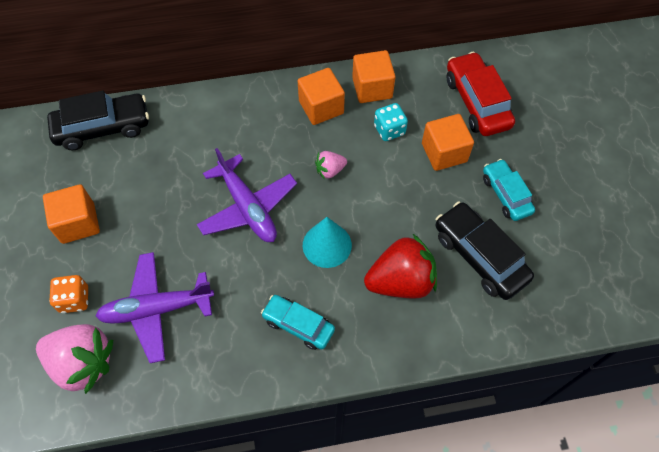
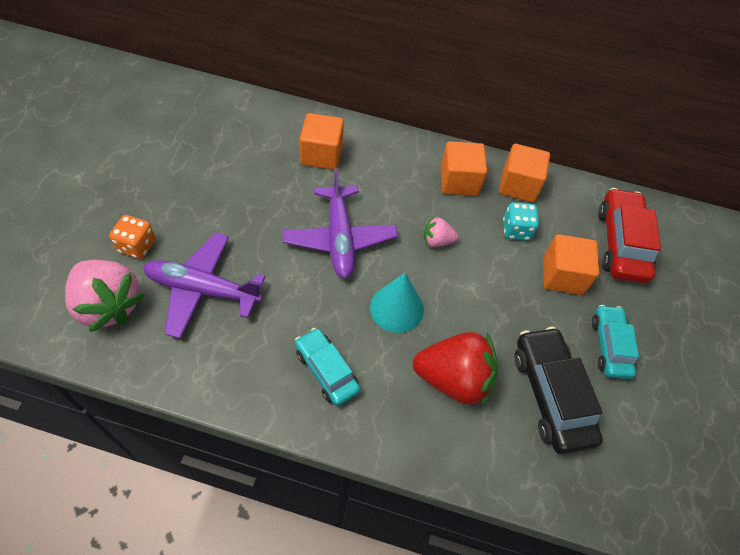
camera: 20 degrees right, 5 degrees down
orange cube [43,184,100,244] -> orange cube moved to [300,113,344,170]
black car [47,91,149,150] -> none

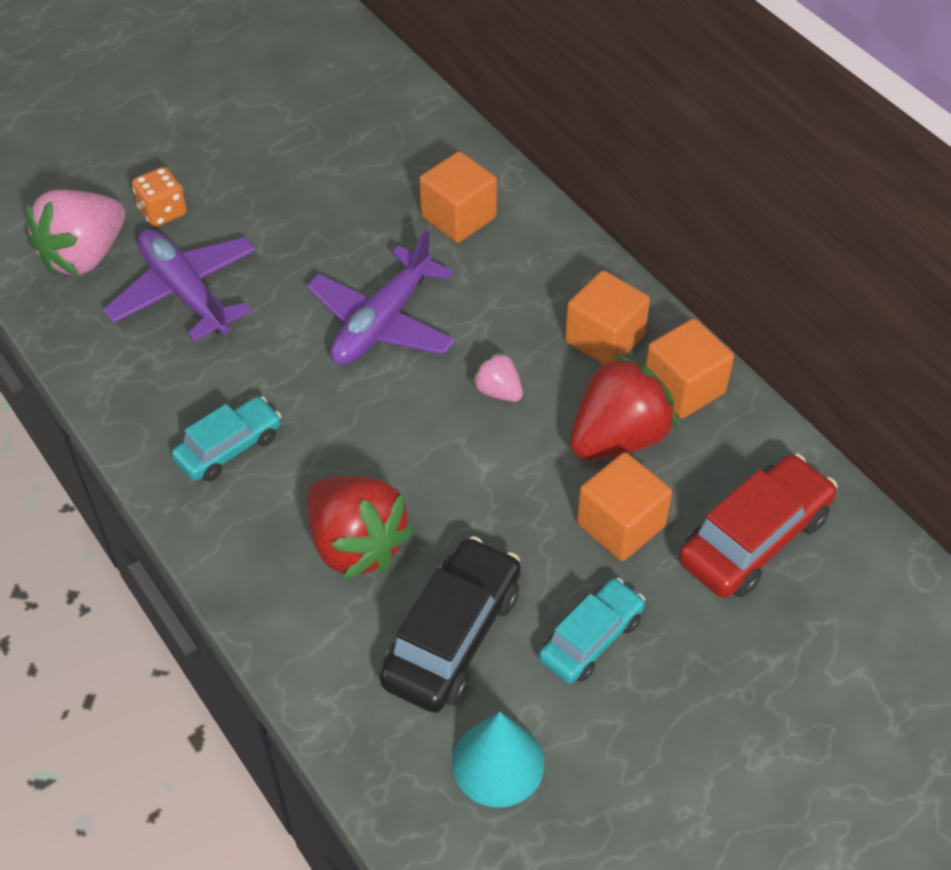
camera: 45 degrees right, 5 degrees down
pink strawberry [65,260,145,332] -> pink strawberry turned 45 degrees clockwise [26,190,125,275]
turquoise car [295,328,360,406] -> turquoise car turned 45 degrees clockwise [172,396,282,482]
turquoise cone [370,273,424,333] -> turquoise cone moved to [452,712,544,807]
turquoise dice [503,202,539,241] -> red strawberry [570,354,677,460]

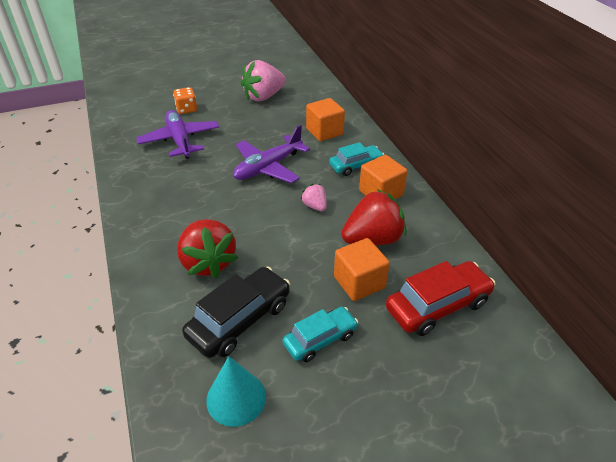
camera: 15 degrees right, 10 degrees down
pink strawberry [26,190,125,275] -> pink strawberry moved to [241,60,286,101]
turquoise car [172,396,282,482] -> turquoise car moved to [329,142,384,176]
orange cube [645,318,734,418] -> none

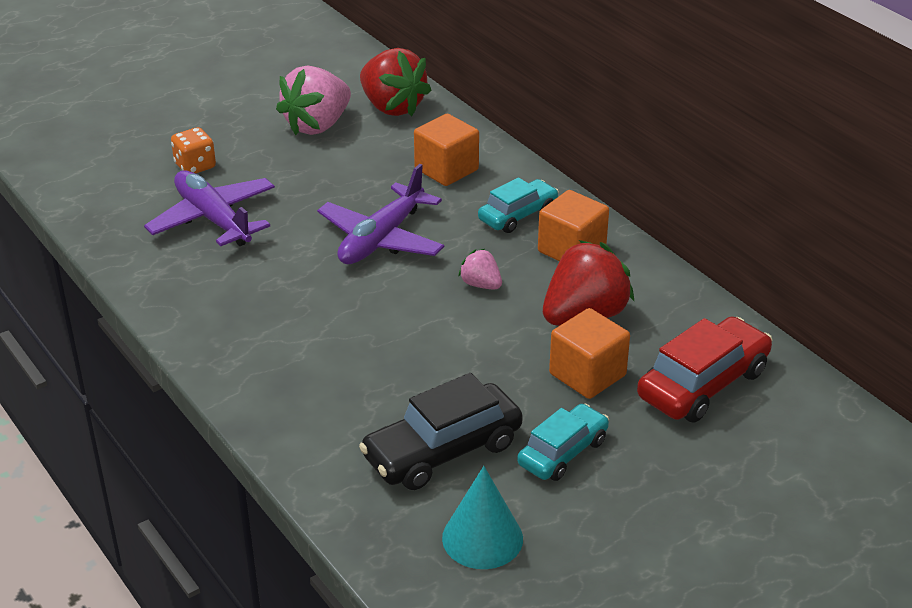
camera: 15 degrees left, 5 degrees down
red strawberry [177,219,238,279] -> red strawberry moved to [360,48,431,116]
black car [182,267,290,358] -> black car turned 150 degrees counterclockwise [359,373,523,490]

